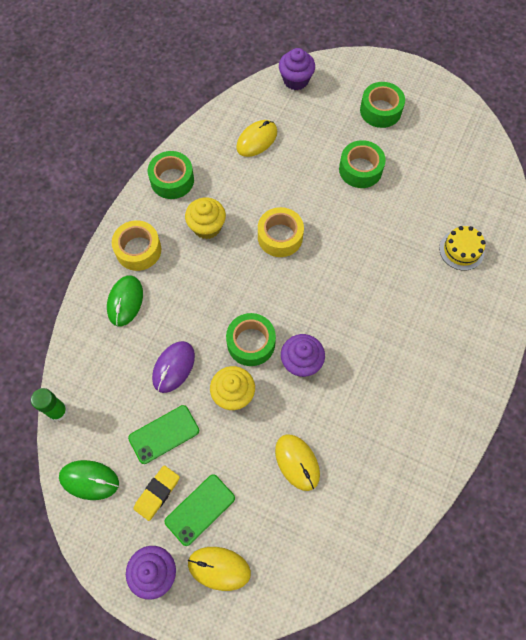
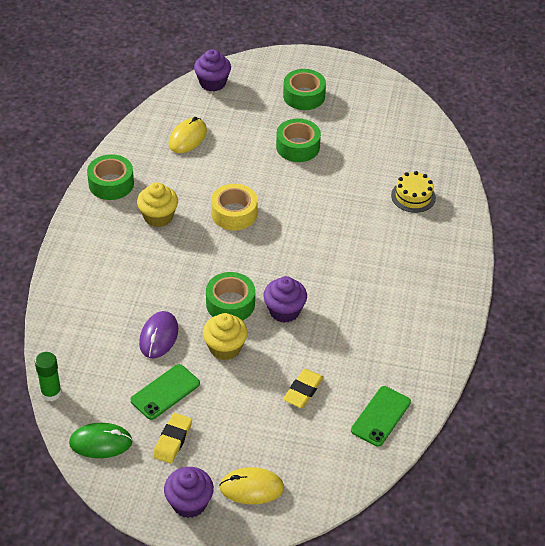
camera: 15 degrees left, 20 degrees down
green mouse [107,275,143,326] -> none
yellow tape [112,220,161,271] -> none
green phone [164,474,235,546] -> green phone moved to [351,386,411,447]
yellow mouse [275,434,320,491] -> yellow eraser [283,369,324,408]

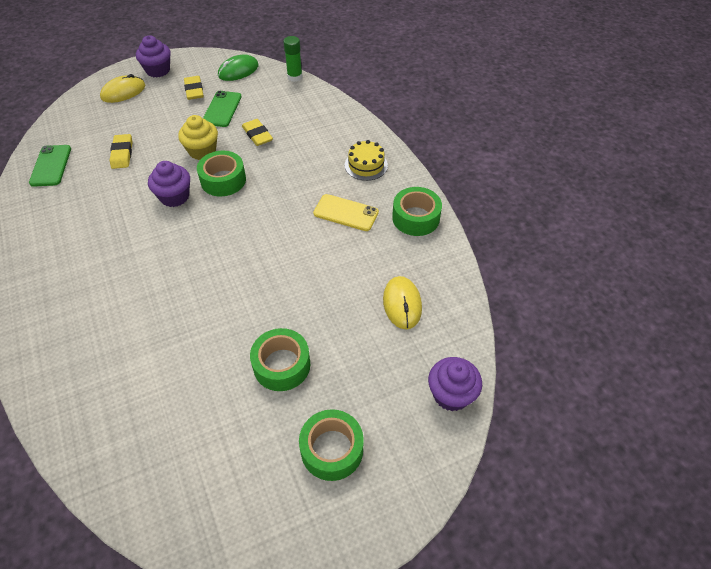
camera: 145 degrees right, 5 degrees up
yellow cupcake [137,182,178,227] -> yellow phone [313,194,379,231]
purple mouse [139,311,178,358] -> yellow eraser [242,119,273,146]
yellow tape [211,184,258,230] -> none
yellow cake [391,171,436,213] -> yellow cake moved to [345,140,388,181]

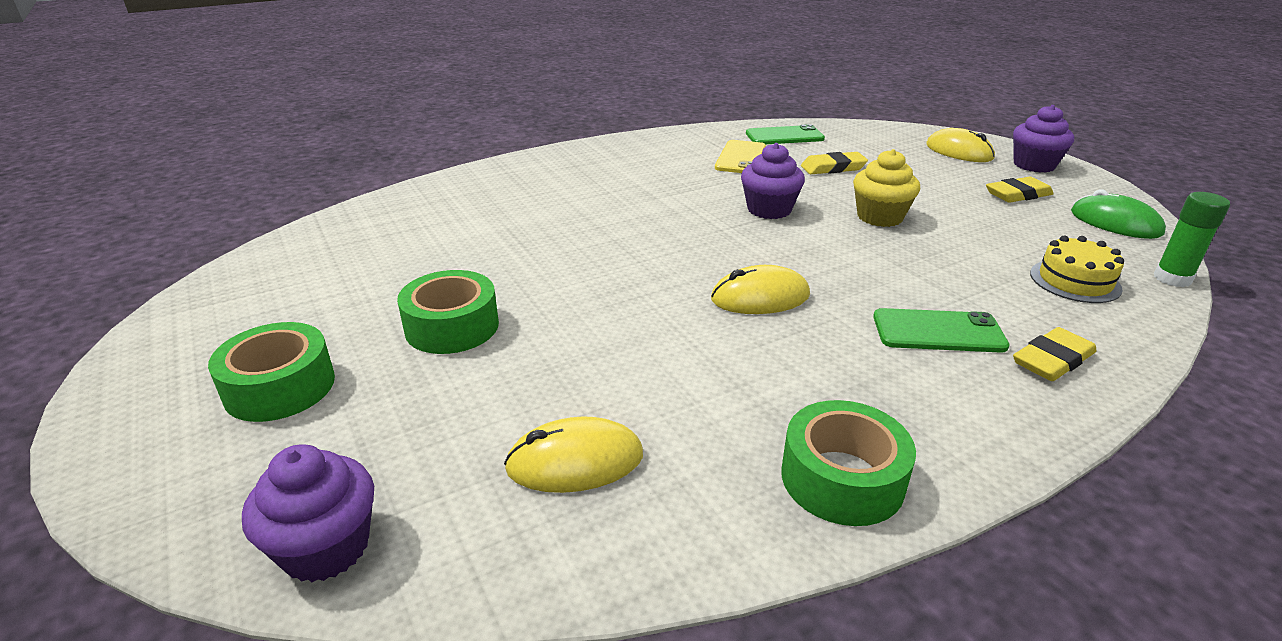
camera: 85 degrees right, 20 degrees down
green tape [197,151,246,196] -> none
green phone [203,91,242,127] -> green phone moved to [873,308,1010,353]
yellow eraser [242,119,273,146] -> yellow eraser moved to [1013,327,1096,381]
yellow phone [313,194,379,231] -> yellow phone moved to [715,140,766,173]
yellow cake [345,140,388,181] -> yellow cake moved to [1030,236,1124,303]
none -> yellow mouse [711,265,810,314]

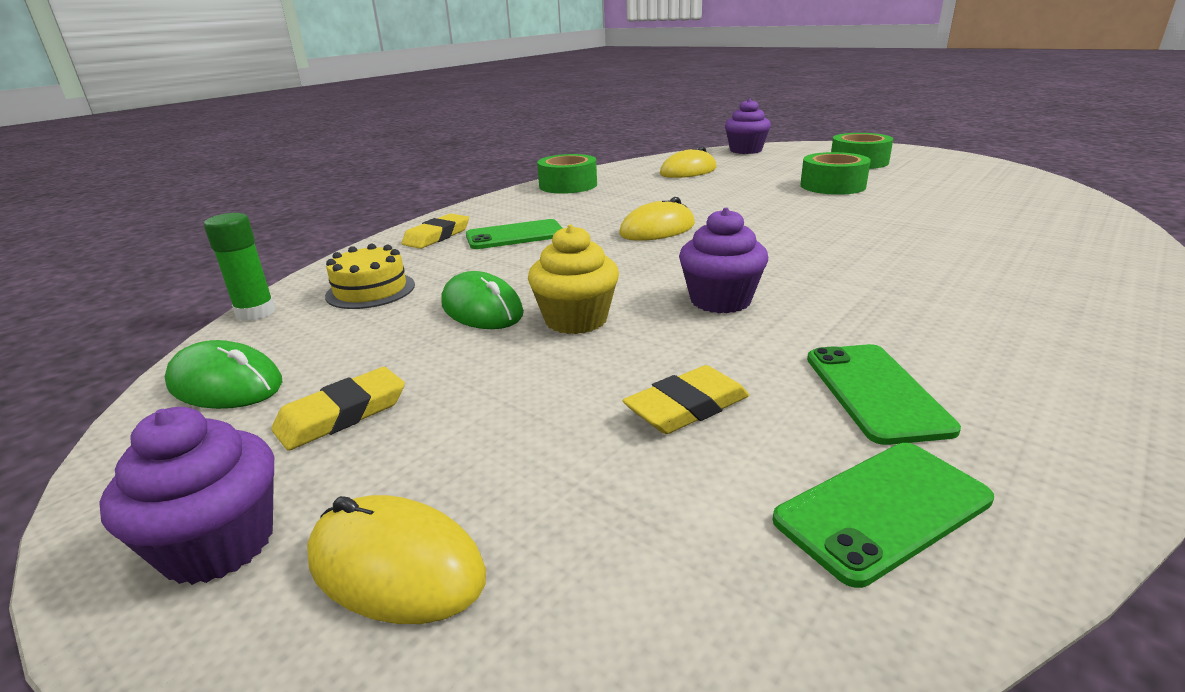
camera: 160 degrees right, 5 degrees down
yellow phone [715,140,766,173] -> green phone [807,344,961,445]
none -> green mouse [441,271,524,329]

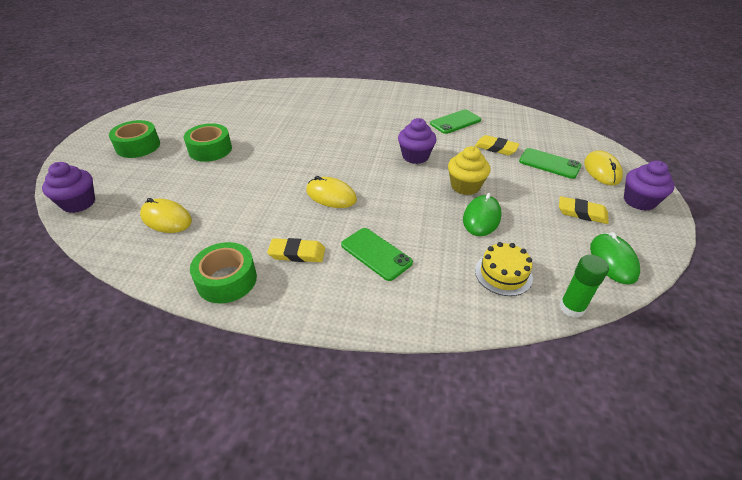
camera: 120 degrees left, 15 degrees up
yellow eraser [401,213,469,249] -> yellow eraser moved to [267,238,325,262]
green phone [772,443,994,588] -> green phone moved to [519,148,581,179]

